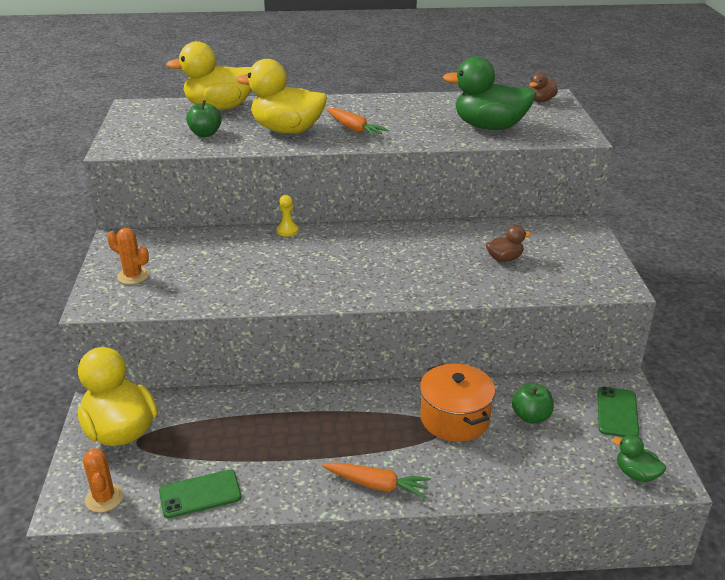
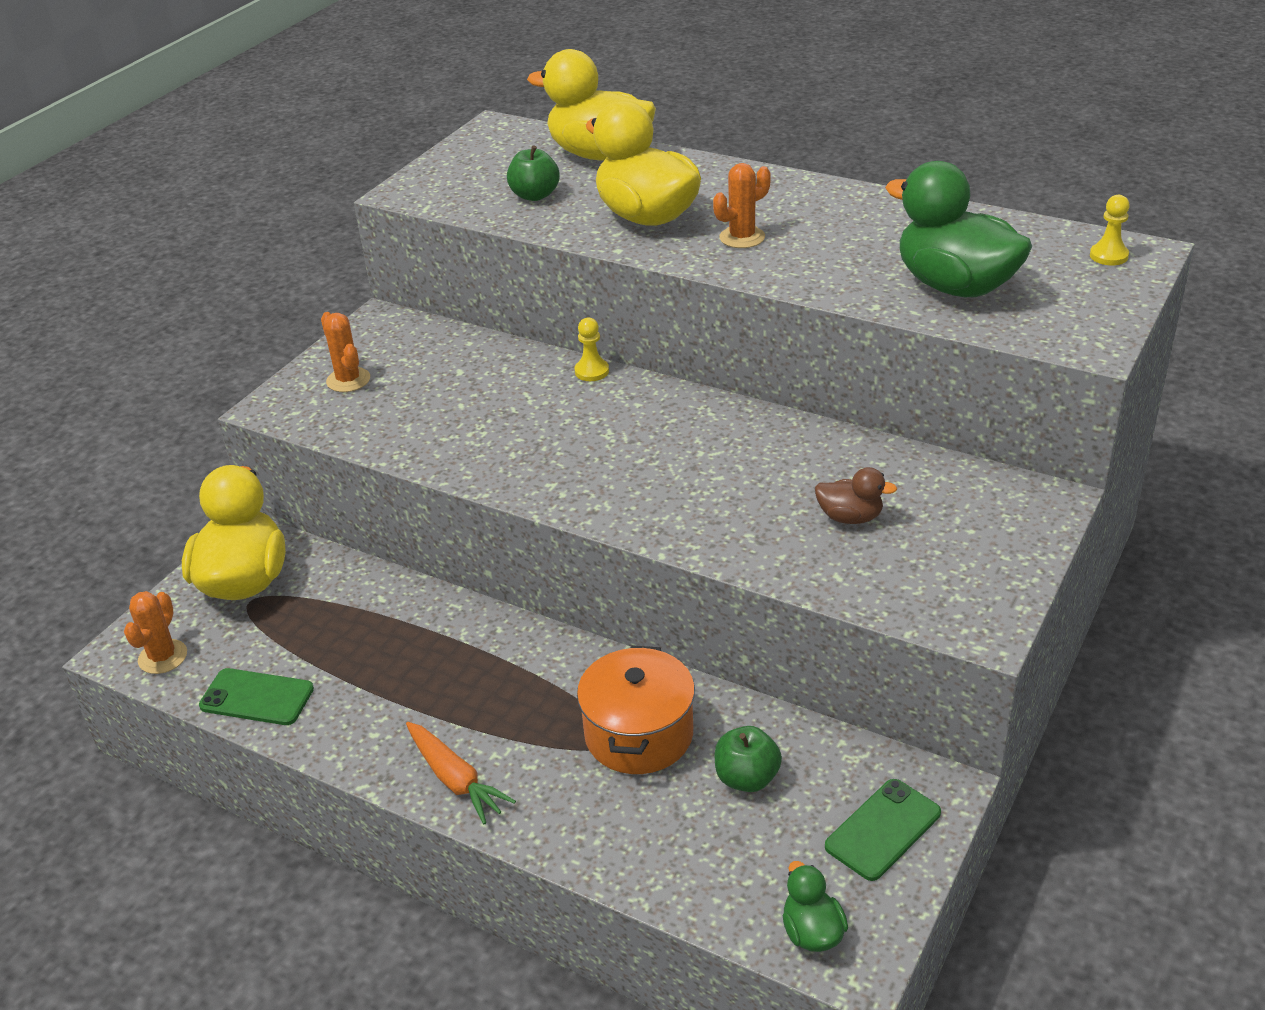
camera: 35 degrees right, 5 degrees up
orange carrot [327,108,389,137] -> orange cactus [713,163,771,248]
brown duck [529,72,558,102] -> yellow pawn [1090,195,1130,265]

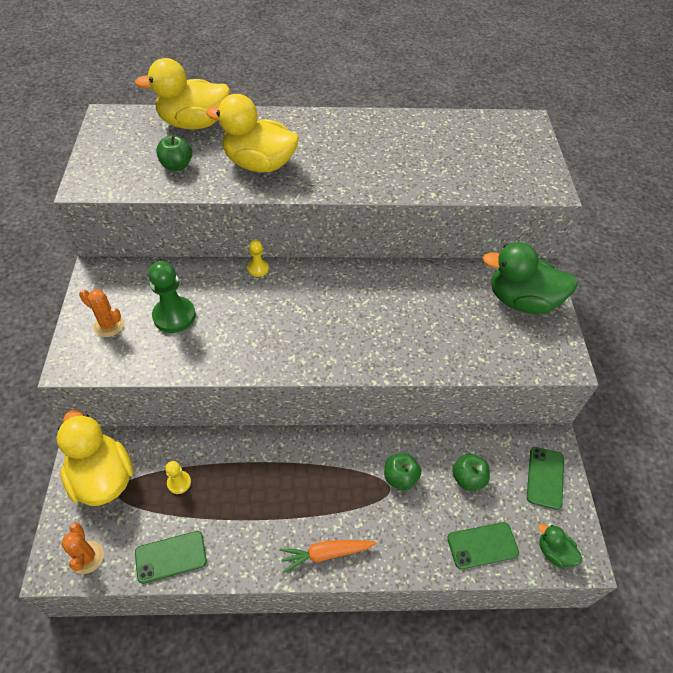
camera: 35 degrees left, 15 degrees up
orange carrot [406,722,516,824] -> orange carrot turned 150 degrees clockwise [280,540,377,573]
orange pot [577,646,695,774] -> green apple [384,453,421,490]
orange cactus [713,163,771,248] -> none
brown duck [815,467,897,524] -> none
green duck [885,161,1032,297] -> green duck moved to [483,242,578,314]
yellow pawn [1090,195,1130,265] -> yellow pawn moved to [165,461,191,494]
none -> green pawn [148,261,196,333]
none -> green phone [447,522,519,569]

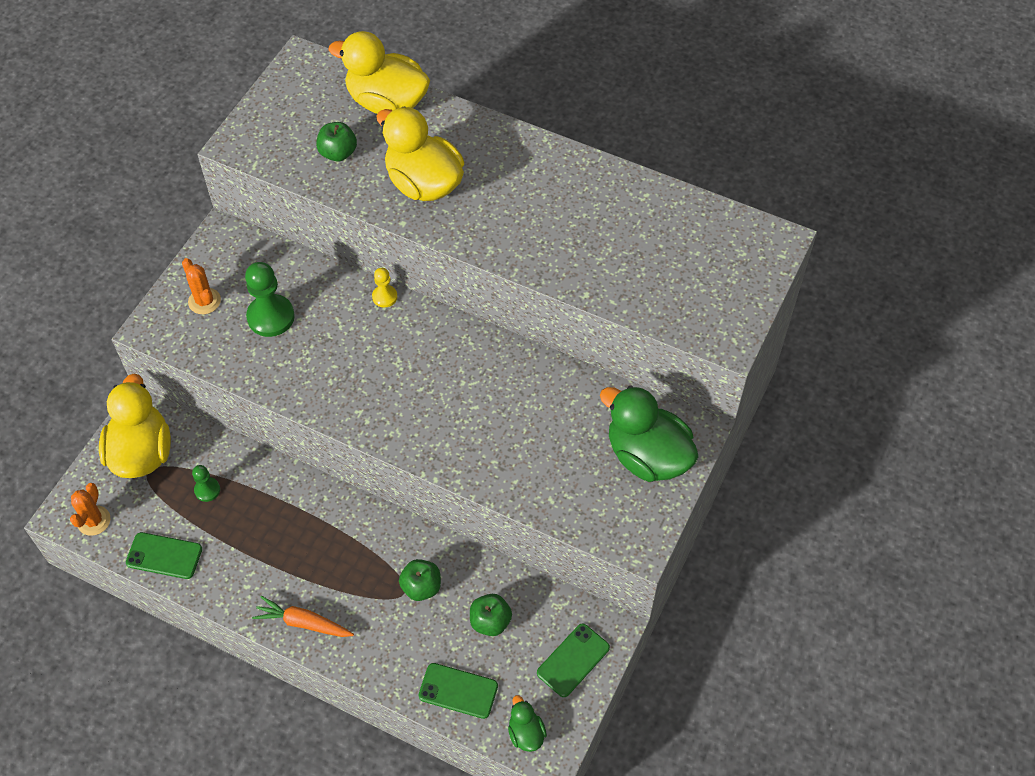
camera: 30 degrees right, 5 degrees up
yellow pawn [165,461,191,494] -> green pawn [192,465,220,502]

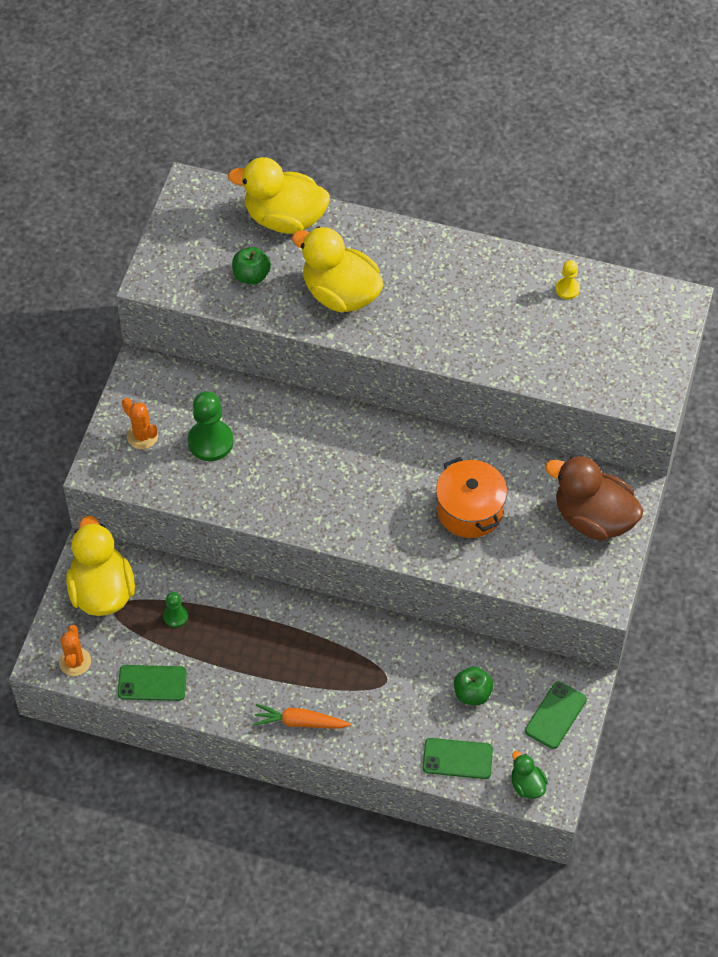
camera: 10 degrees left, 0 degrees up
yellow pawn [372,268,397,307] -> yellow pawn moved to [555,260,580,299]
green apple [399,559,441,601] -> none
green duck [600,385,699,482] -> brown duck [545,455,644,541]
none -> orange pot [436,457,507,538]

